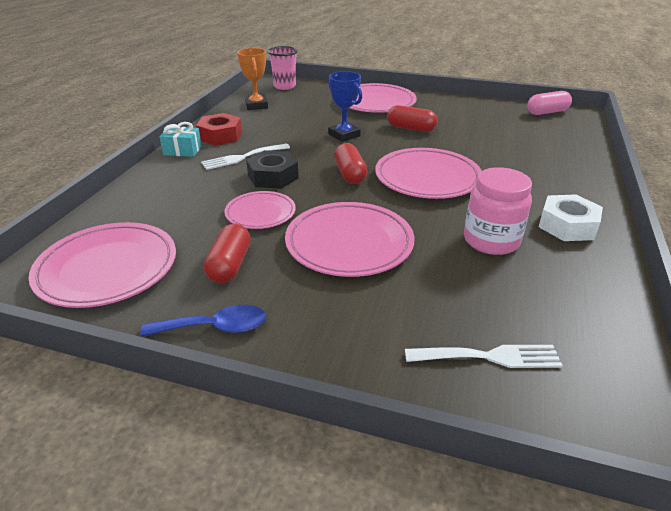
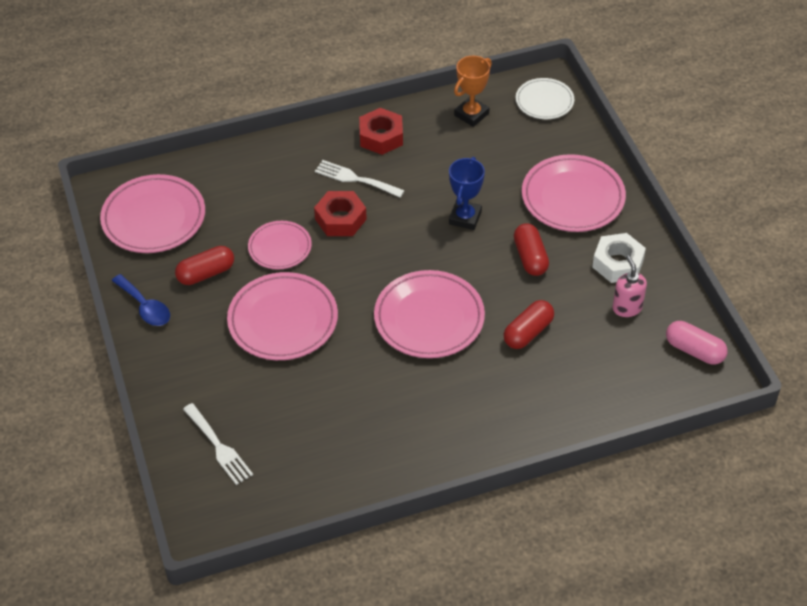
camera: 55 degrees right, 15 degrees up
turquoise gift [159,122,202,157] -> none
black nut [246,150,299,189] -> red nut [314,191,367,236]
pink cup [268,46,298,90] -> white plate [516,78,574,119]
red capsule [334,143,367,184] -> red capsule moved to [503,300,554,349]
pink jar [464,167,532,255] -> none
white nut [539,195,603,241] -> white nut moved to [592,233,646,283]
none -> pink soap dispenser [612,255,647,317]

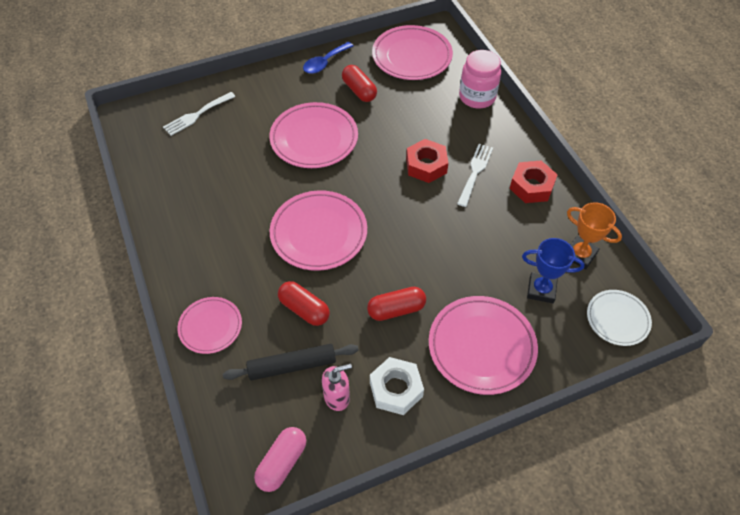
camera: 85 degrees right, 5 degrees up
pink plate [248,221,312,270] -> pink plate moved to [178,297,242,354]
blue trophy [449,157,485,230] -> blue trophy moved to [522,238,585,303]
none -> black rolling pin [223,344,359,380]
none -> pink jar [459,50,501,109]

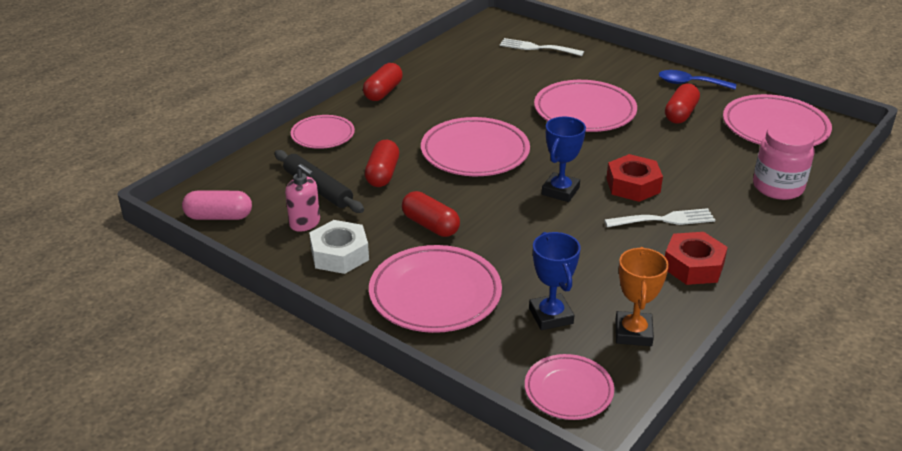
camera: 60 degrees right, 20 degrees down
white plate [587,290,652,346] -> pink plate [525,354,614,420]
none -> red capsule [363,63,403,101]
none -> blue trophy [542,116,586,202]

